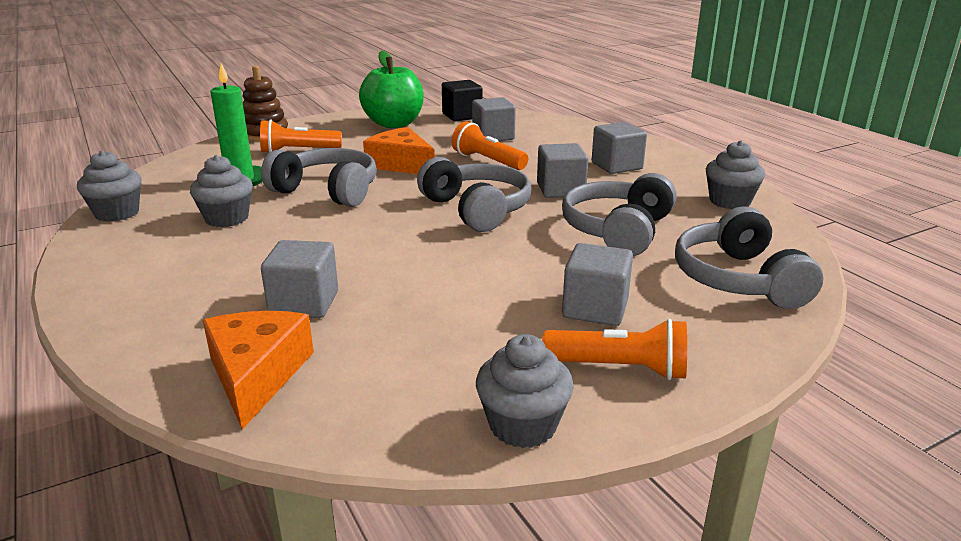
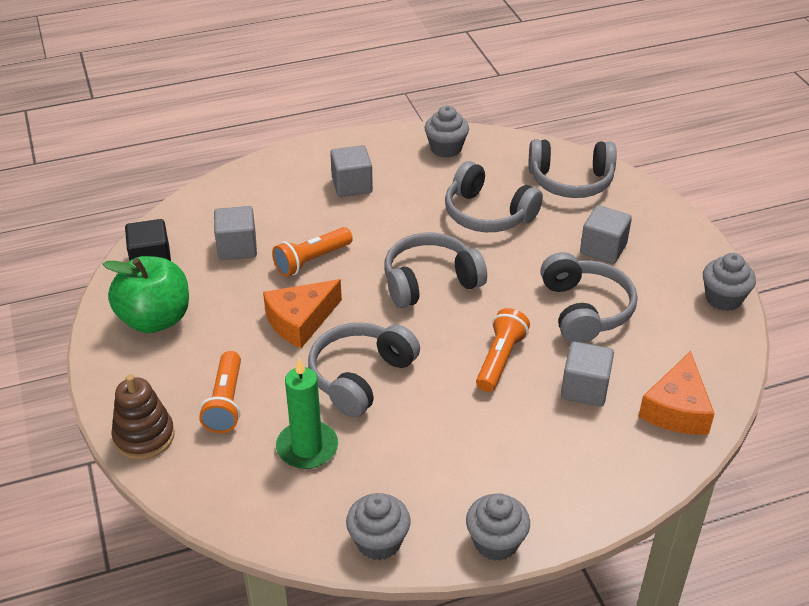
camera: 80 degrees left, 15 degrees up
grey cupcake [190,155,253,227] -> grey cupcake moved to [466,493,530,561]
orange cheese [203,311,314,430] -> orange cheese turned 75 degrees counterclockwise [638,351,715,435]
grey cube [537,143,588,198] -> none
orange flashlight [542,319,687,380] -> orange flashlight moved to [476,308,530,392]
none -> grey headphones [540,252,637,343]

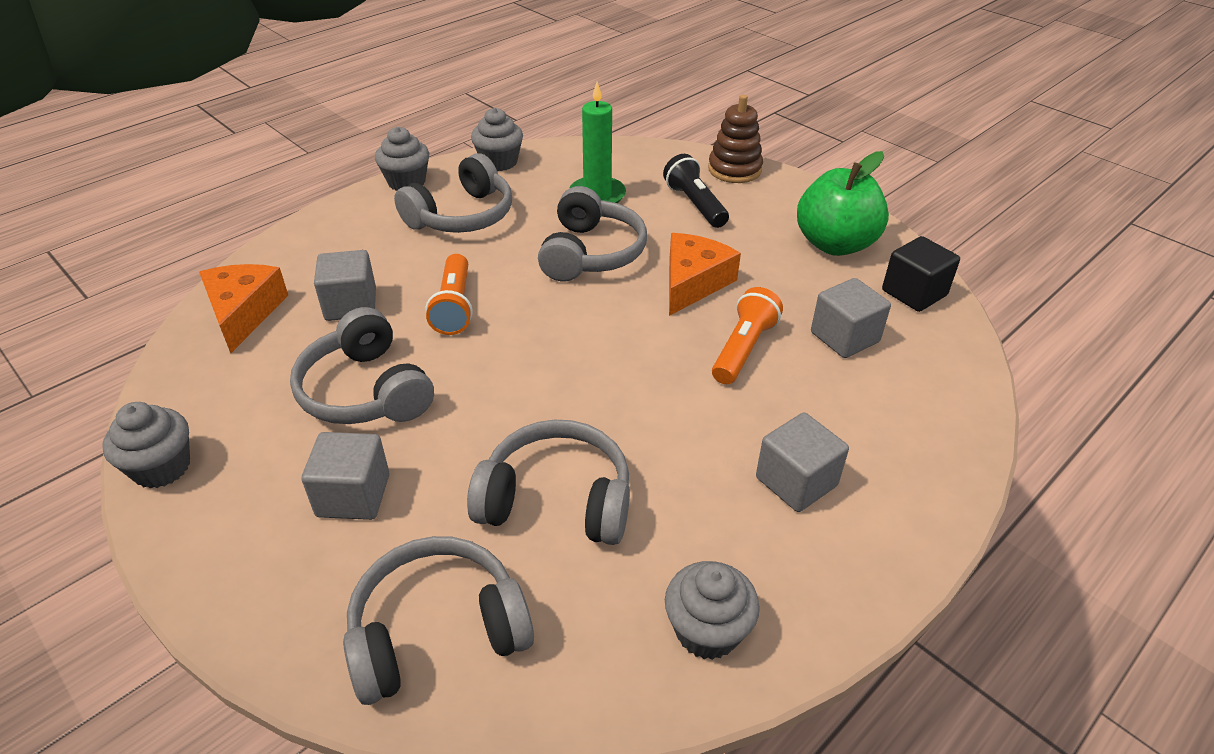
camera: 155 degrees right, 0 degrees up
orange flashlight [199,351,241,433] -> black flashlight [663,154,729,228]
grey headphones [384,233,487,308] -> grey headphones moved to [394,153,512,233]

